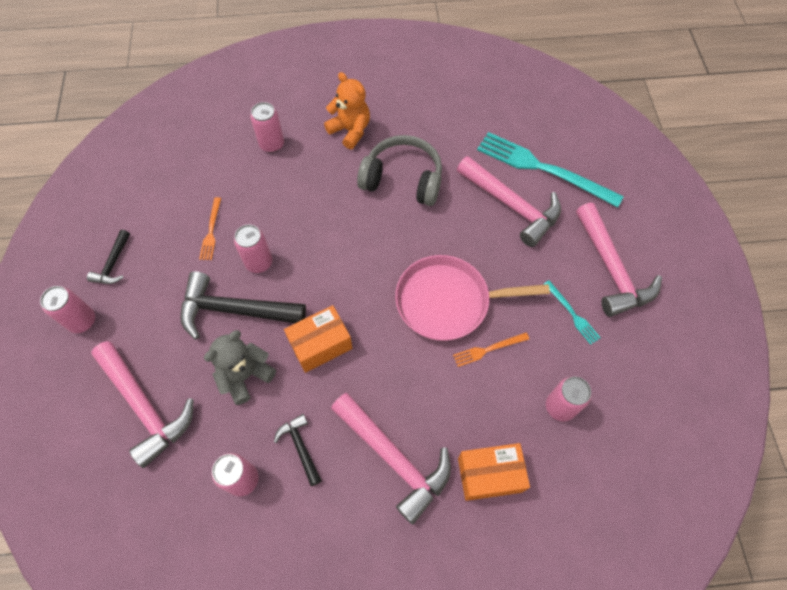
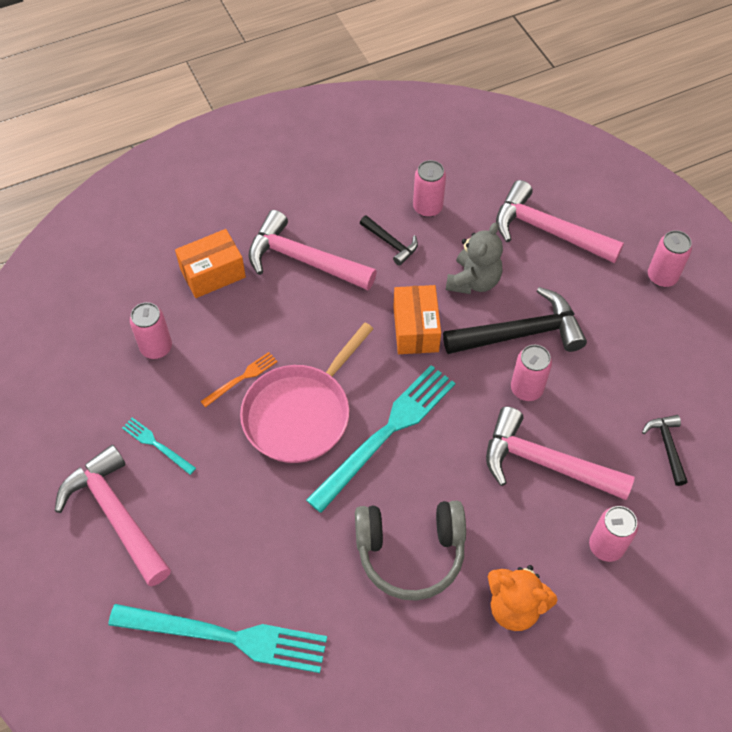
camera: 160 degrees right, 5 degrees down
black hammer [87,230,130,284] -> black hammer moved to [642,415,688,486]
orange fork [199,197,221,260] -> none
orange box [284,305,353,373] -> orange box turned 45 degrees counterclockwise [393,285,441,354]
pink pan [395,255,550,341] -> pink pan turned 150 degrees clockwise [240,323,373,463]
pink hammer [457,156,561,247] -> pink hammer moved to [486,407,635,500]
none -> turquoise fork [306,365,455,513]

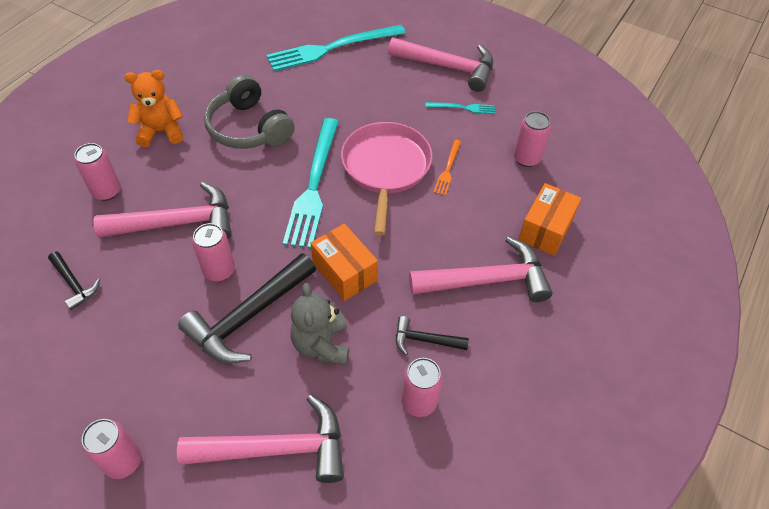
camera: 145 degrees right, 5 degrees down
grey headphones [355,501,466,601] -> grey headphones turned 90 degrees counterclockwise [204,74,295,149]

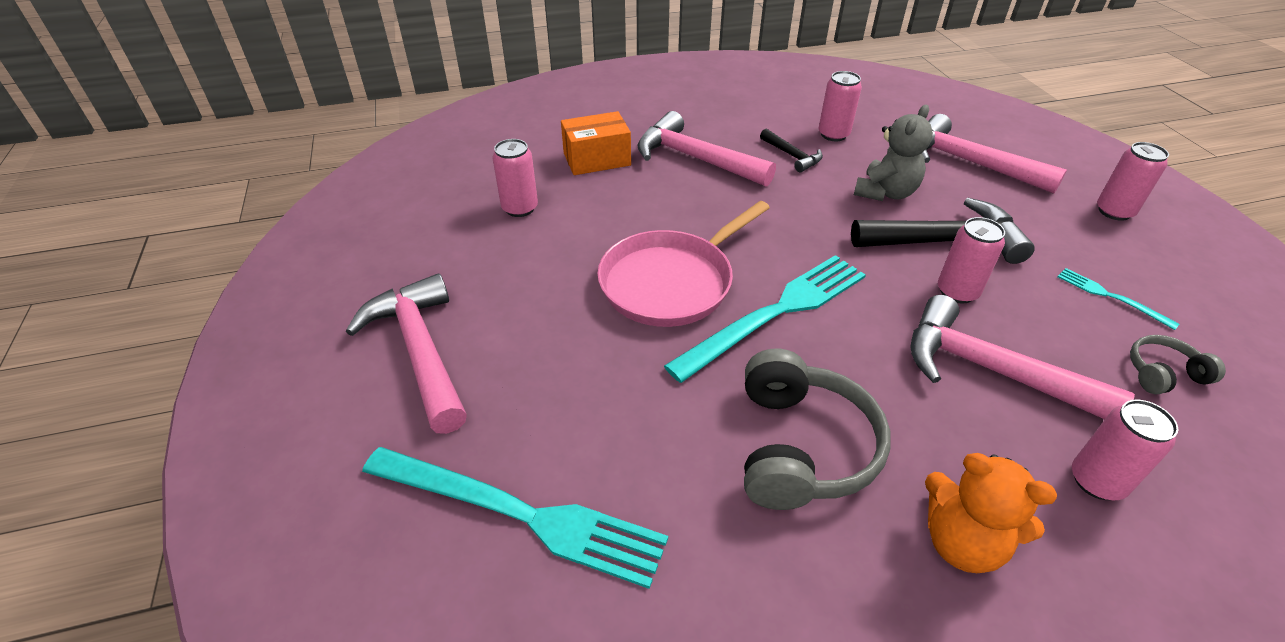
camera: 135 degrees left, 10 degrees down
black hammer [48,252,100,310] -> grey headphones [1130,335,1226,394]
orange box [310,223,378,301] -> none
turquoise fork [425,102,495,114] -> turquoise fork moved to [1057,268,1179,330]
orange fork [433,140,461,196] -> none

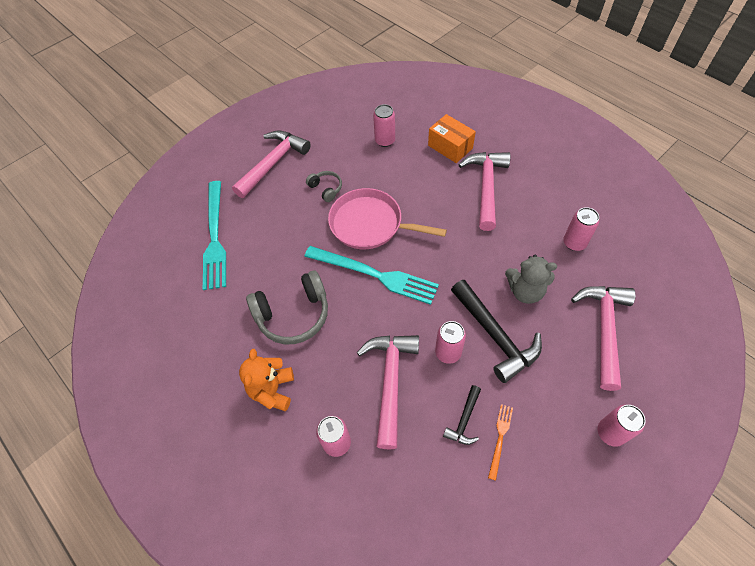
camera: 65 degrees right, 15 degrees up
black hammer [760,129,823,172] -> black hammer moved to [443,385,481,445]
turquoise fork [1057,268,1179,330] -> orange fork [488,404,513,481]
grey headphones [1130,335,1226,394] -> grey headphones moved to [306,171,342,202]

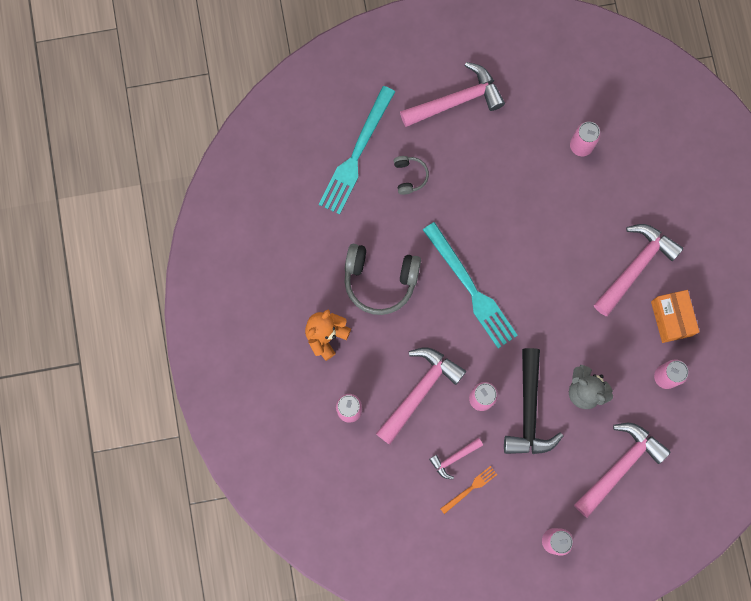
camera: 30 degrees right, 20 degrees up
grey headphones [306,171,342,202] -> grey headphones moved to [394,156,429,195]
pink pan [328,188,447,249] -> none
orange box [428,114,476,163] -> orange box moved to [651,290,700,343]
black hammer [443,385,481,445] -> pink hammer [429,438,483,479]

